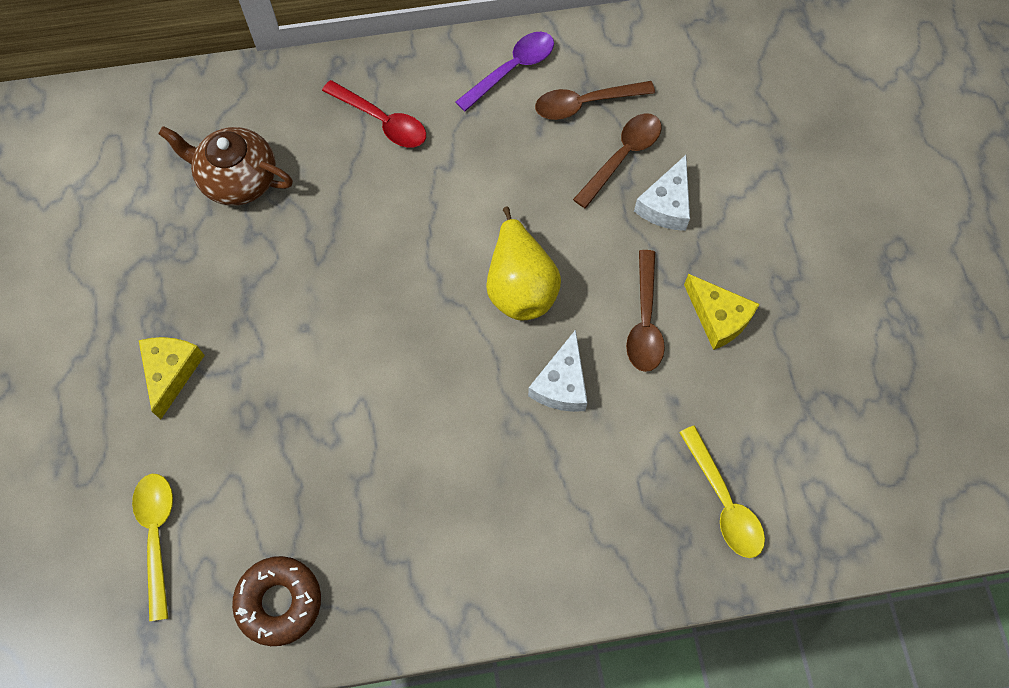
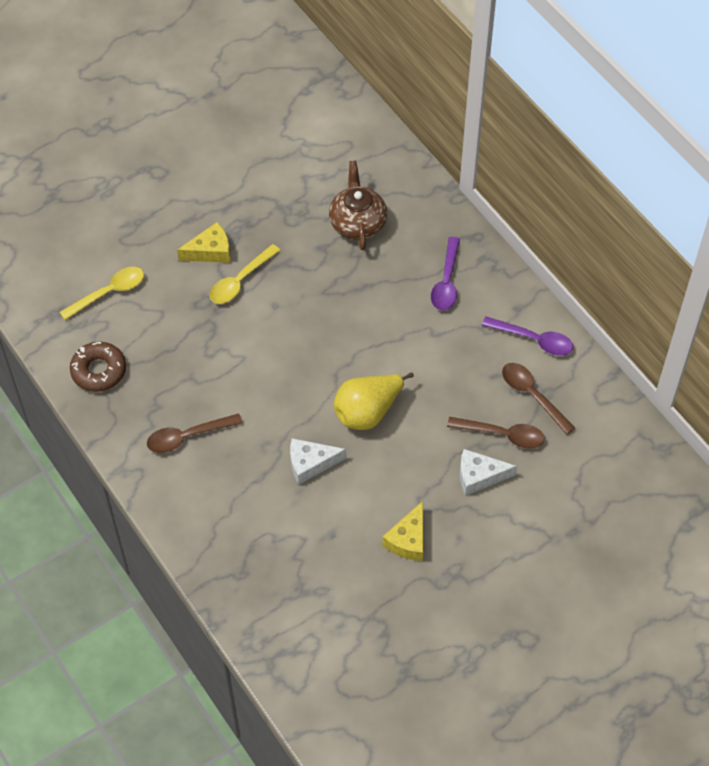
camera: 65 degrees right, 10 degrees down
red spoon [322,80,426,147] -> purple spoon [431,237,460,311]
brown spoon [626,250,665,372] -> brown spoon moved to [147,413,242,453]
yellow spoon [679,426,765,558] -> yellow spoon moved to [209,244,280,304]

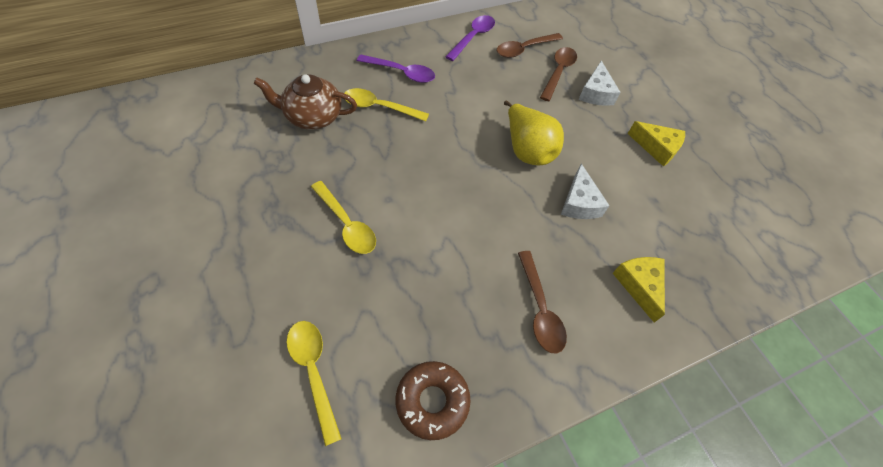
camera: 85 degrees left, 0 degrees up
yellow cheese [177,222,230,263] -> yellow cheese moved to [612,257,665,322]
none -> yellow spoon [344,88,429,121]

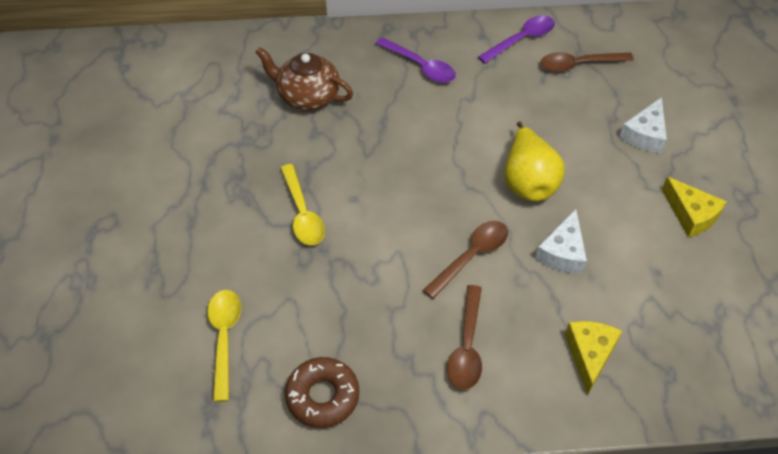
camera: 25 degrees right, 5 degrees down
yellow spoon [344,88,429,121] -> none
brown spoon [540,47,577,101] -> brown spoon moved to [423,221,508,299]

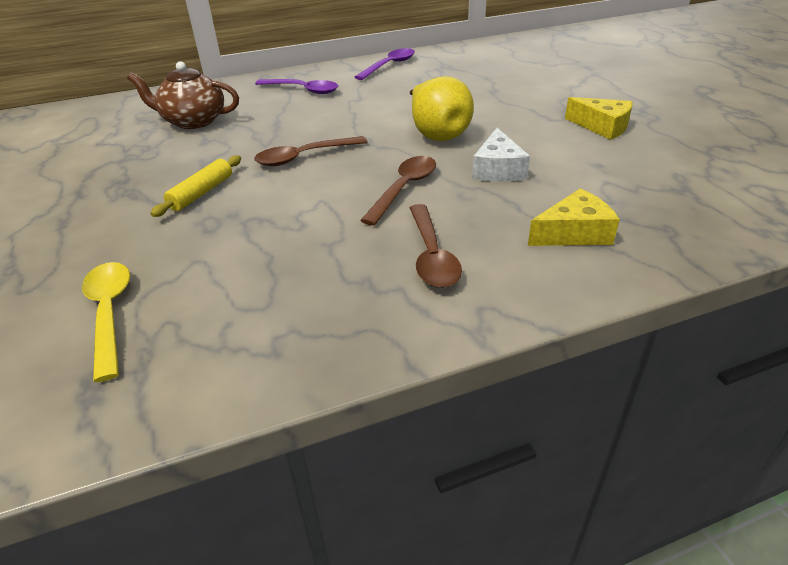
camera: 15 degrees left, 15 degrees down
yellow spoon [280,164,325,245] -> yellow rolling pin [151,155,241,217]
brown donut [285,357,359,428] -> none
brown spoon [540,52,634,72] -> brown spoon moved to [254,136,368,166]
yellow cheese [565,321,622,395] -> yellow cheese turned 75 degrees clockwise [528,188,620,246]
white cheese [619,97,667,153] -> none

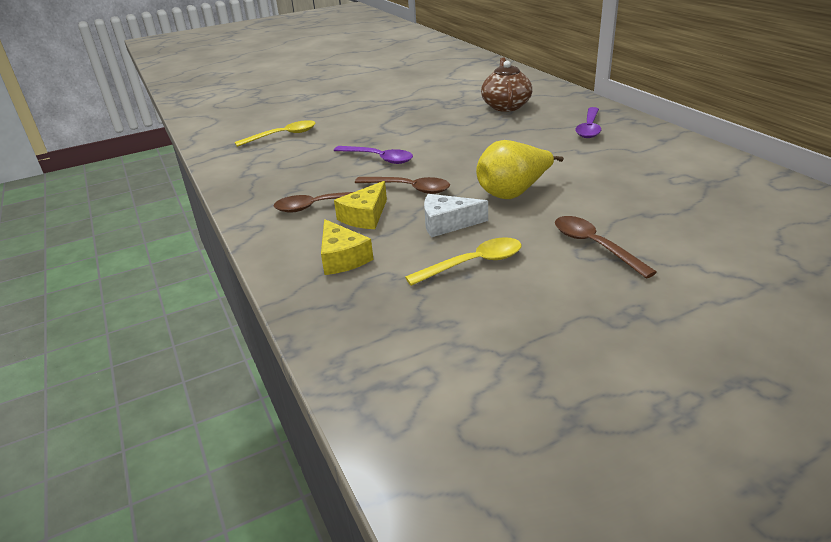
camera: 85 degrees right, 5 degrees down
yellow rolling pin [151,155,241,217] -> none
brown spoon [254,136,368,166] -> brown spoon moved to [555,216,657,278]
purple spoon [355,48,415,80] -> purple spoon moved to [334,146,413,164]
yellow cheese [565,97,633,140] -> yellow cheese moved to [334,181,387,229]
none -> yellow spoon [405,237,522,286]

